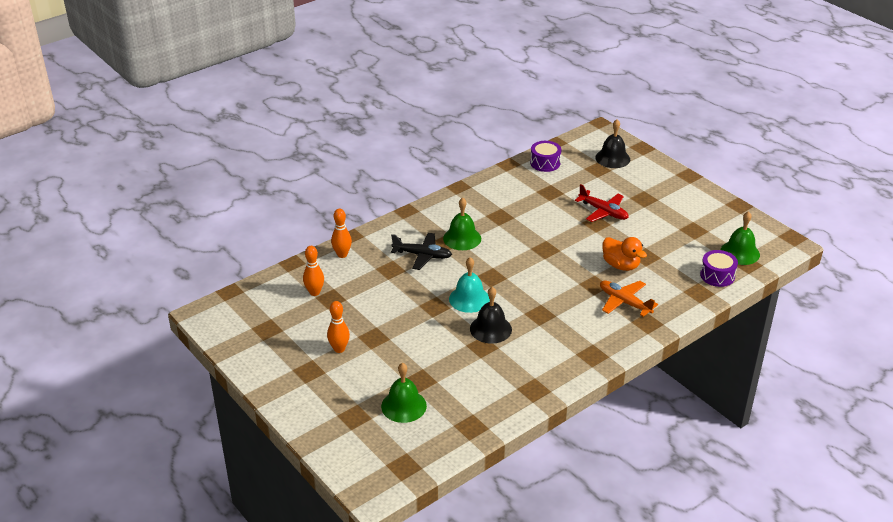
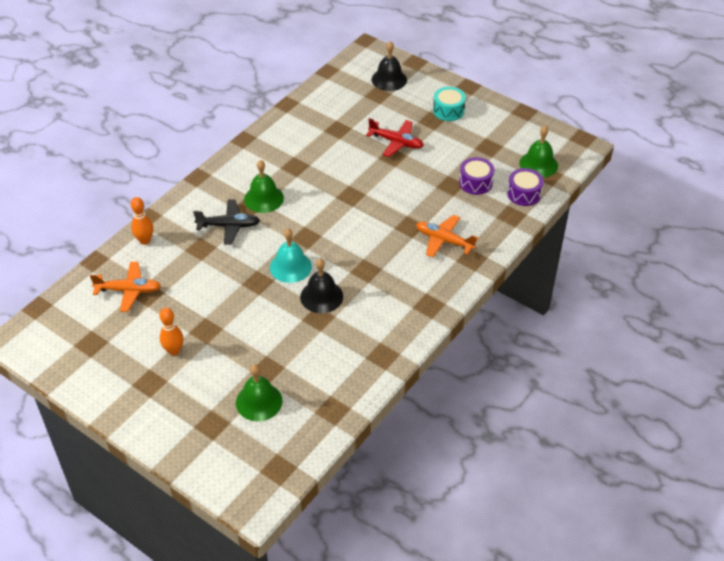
camera: 15 degrees left, 10 degrees up
orange bowling pin [303,246,324,296] -> orange plane [90,262,161,312]
purple drum [530,141,561,172] -> purple drum moved to [459,157,494,195]
orange duck [602,237,647,271] -> none
none -> turquoise drum [433,87,466,121]

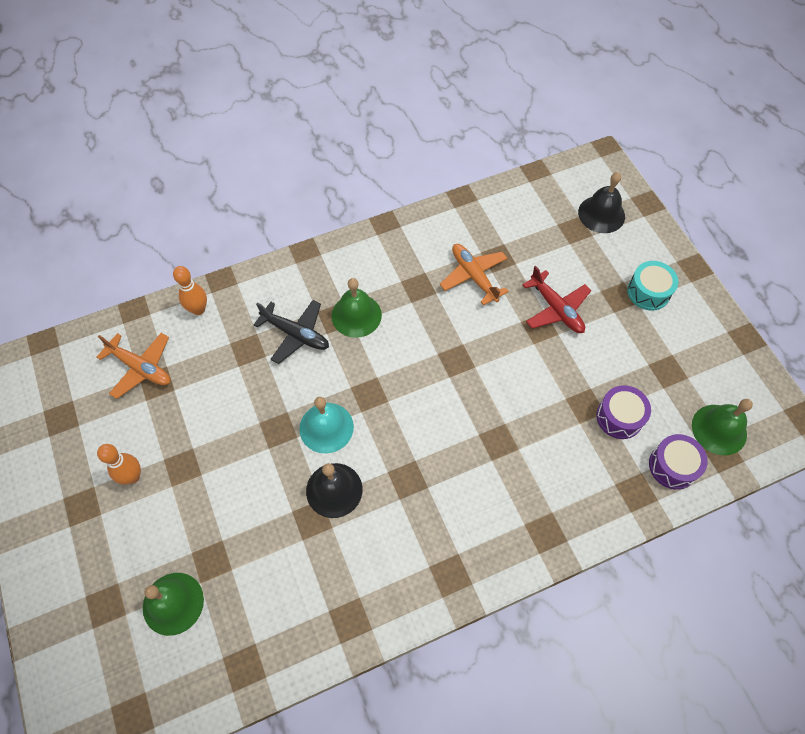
camera: 30 degrees right, 15 degrees up
orange plane [416,215,478,258] -> orange plane moved to [440,244,509,305]

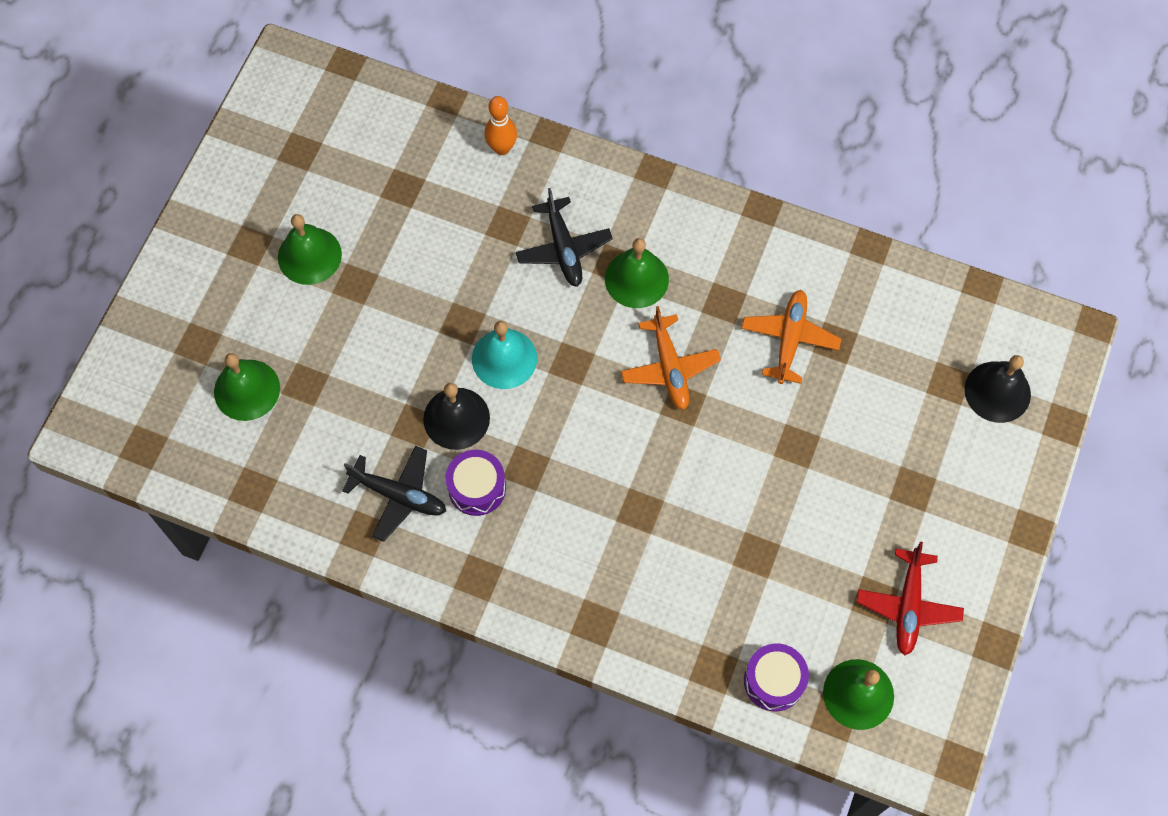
camera: 45 degrees right, 5 degrees up
orange plane [97,333,170,399] -> orange plane moved to [621,306,721,410]
orange bowling pin [97,444,141,484] -> green bell [278,214,342,285]
red plane [522,266,591,333] -> red plane moved to [857,542,964,656]
purple drum [596,385,651,439] -> purple drum moved to [446,450,506,516]
turquoise drum [627,261,678,311] -> none
none -> black plane [342,446,446,542]

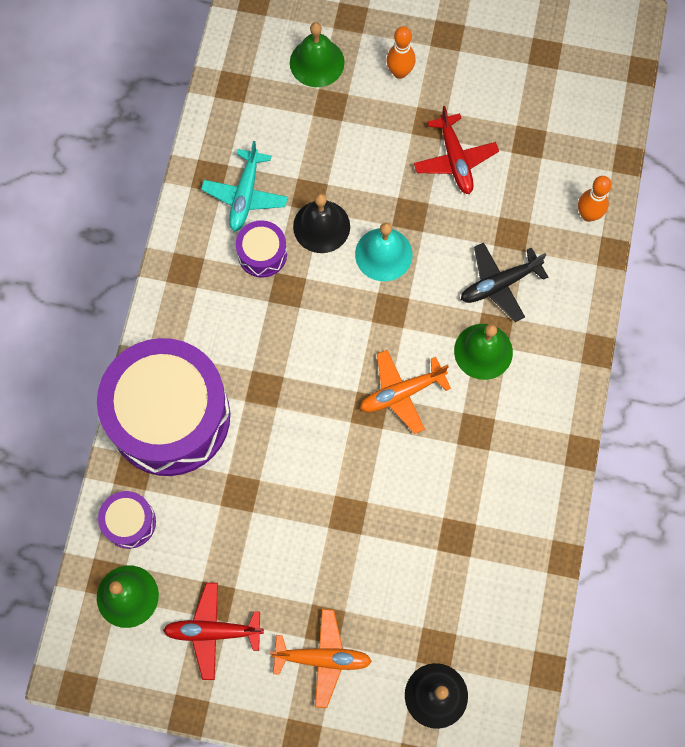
camera: 80 degrees right, 5 degrees up
green bell [278,214,342,285] -> none
black plane [342,446,446,542] -> turquoise plane [201,141,288,232]
orange plane [741,290,841,384] -> orange plane moved to [270,609,372,708]
none -> purple drum [97,338,230,476]
none -> orange bowling pin [387,26,415,79]
none -> red plane [414,106,499,194]

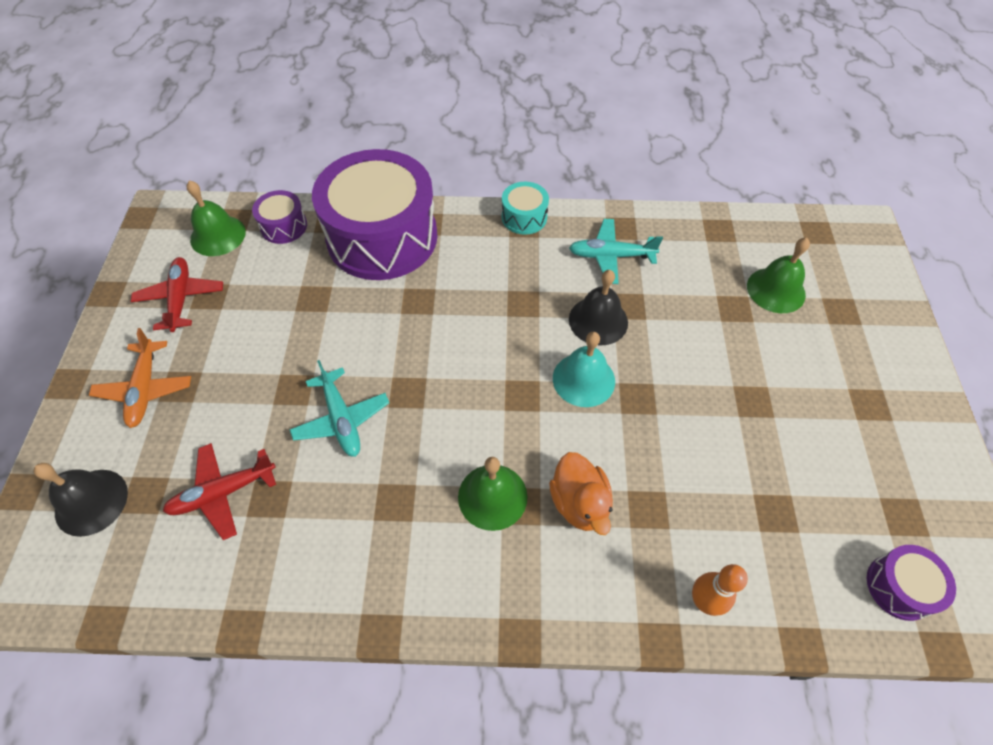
camera: 80 degrees right, 15 degrees down
purple drum [236,220,287,278] -> purple drum moved to [867,545,956,621]
orange plane [360,350,451,434] -> none
orange bowling pin [387,26,415,79] -> none
red plane [414,106,499,194] -> red plane moved to [163,443,276,540]
black plane [461,243,548,322] -> orange duck [549,452,613,535]
none -> turquoise plane [289,360,389,457]
none -> turquoise drum [502,182,549,235]

